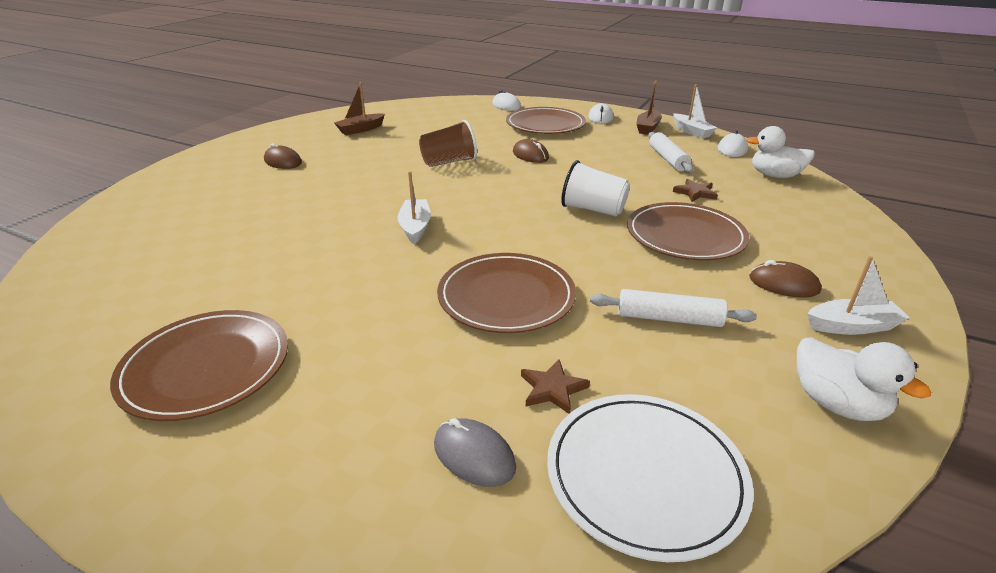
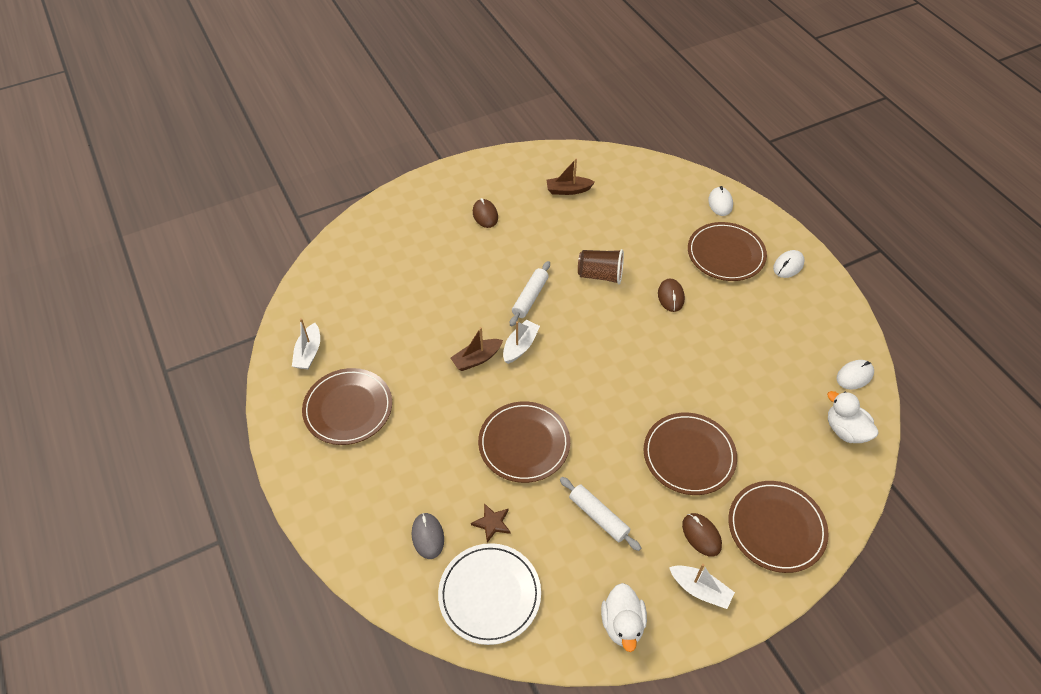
camera: 35 degrees right, 20 degrees up
white cup [561,160,630,217] -> none
brown boat [637,81,662,135] -> brown boat moved to [451,327,503,371]
white rolling pin [648,132,694,173] -> white rolling pin moved to [510,261,550,326]
white boat [673,84,717,139] -> white boat moved to [292,318,320,370]
brown star [673,179,718,202] -> none
none -> brown plate [729,481,829,573]

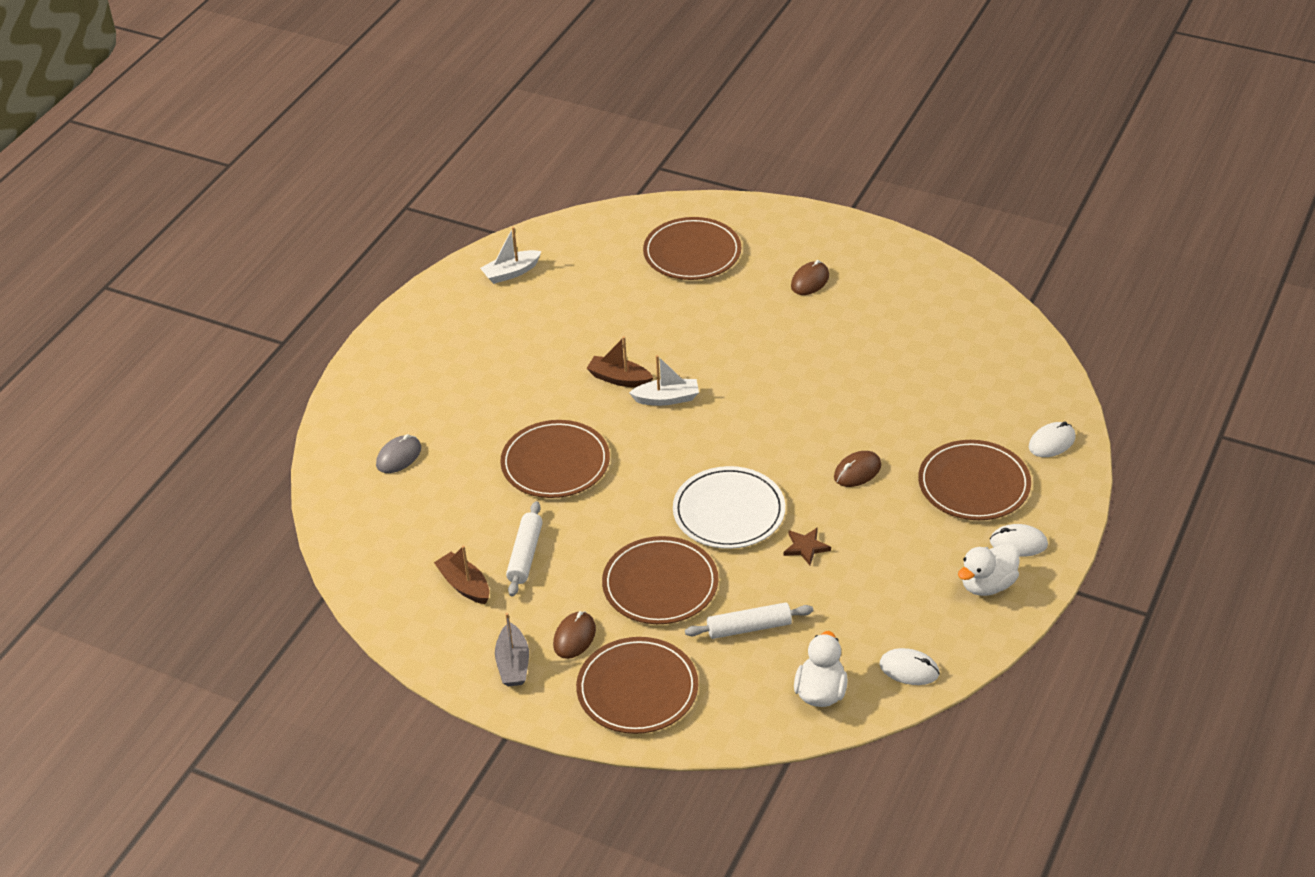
camera: 55 degrees right, 10 degrees down
brown plate [302,368,392,445] -> brown plate moved to [643,217,741,280]
white plate [438,543,541,645] -> white plate moved to [673,466,785,549]
brown star [471,503,511,543] -> brown star moved to [784,527,831,565]
white rolling pin [510,261,550,326] -> white rolling pin moved to [685,602,813,639]
brown boat [546,158,595,195] -> brown boat moved to [434,545,489,604]
brown cup [578,249,624,284] -> none
white duck [601,583,647,652] -> white duck moved to [958,543,1019,596]
white boat [669,564,735,609] -> grey boat [495,613,529,686]

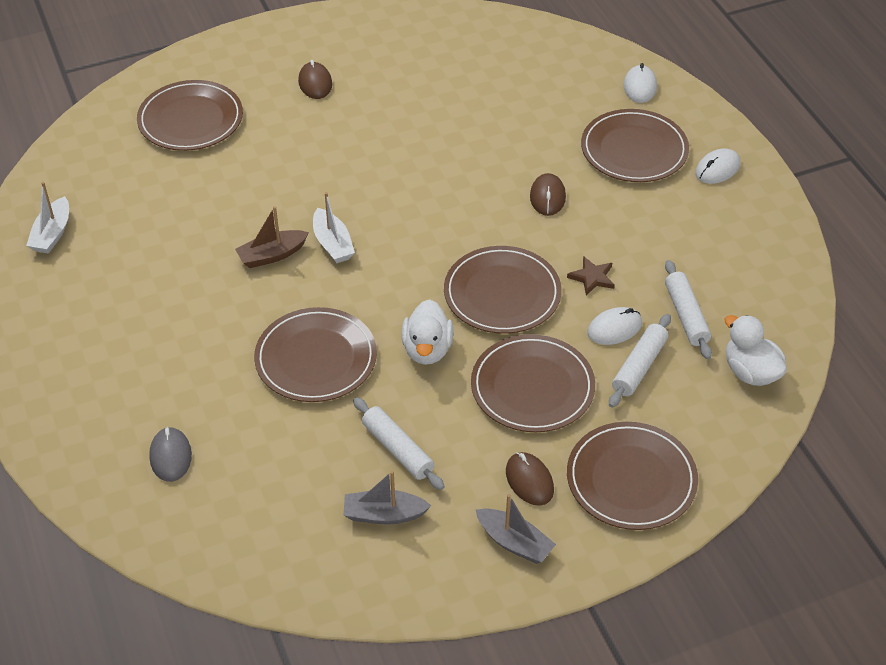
camera: 50 degrees left, 5 degrees up
brown boat [434,545,489,604] -> grey boat [343,471,431,525]
white boat [629,355,699,406] -> white boat turned 120 degrees clockwise [313,192,355,263]
white plate [673,466,785,549] -> brown plate [444,246,562,334]
white mouse [880,648,940,685] -> white mouse moved to [587,307,642,345]
white duck [958,543,1019,596] -> white duck moved to [401,299,454,365]
none -> white rolling pin [665,260,712,359]

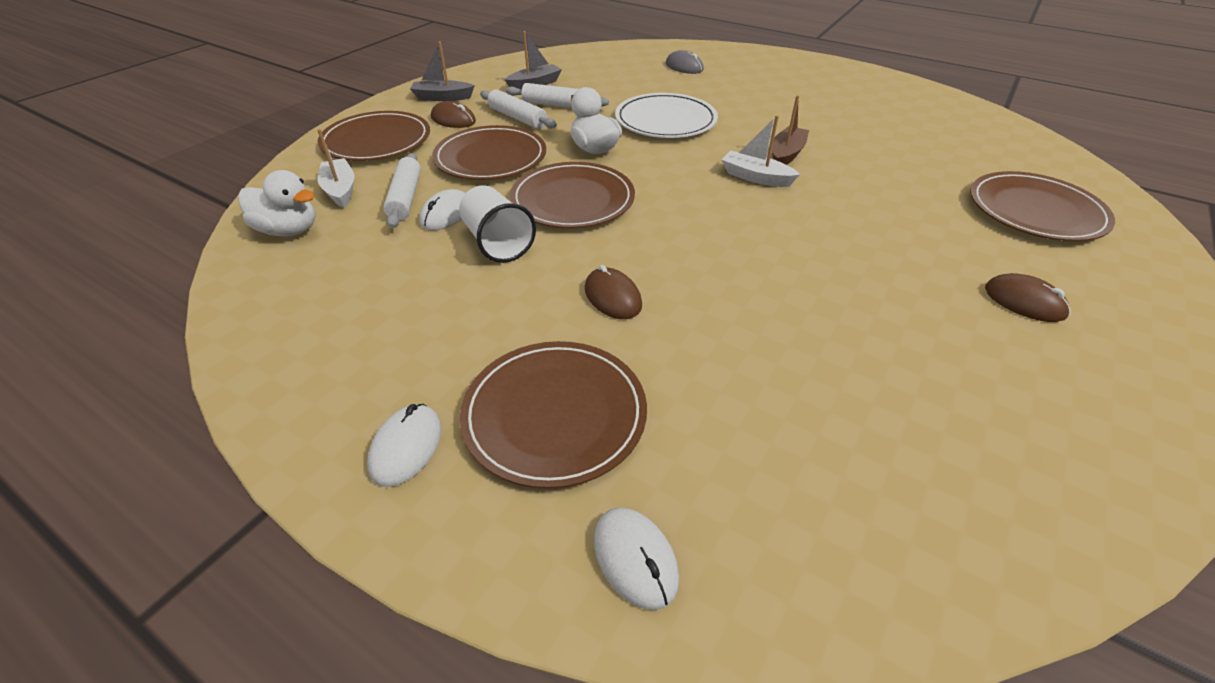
camera: 145 degrees right, 5 degrees down
white boat [26,182,69,254] -> white boat moved to [317,129,354,208]
brown plate [254,307,377,402] -> white plate [615,93,718,138]
brown star [567,256,615,295] -> white cup [459,185,536,263]
white rolling pin [665,260,712,359] -> white rolling pin moved to [480,89,557,129]

